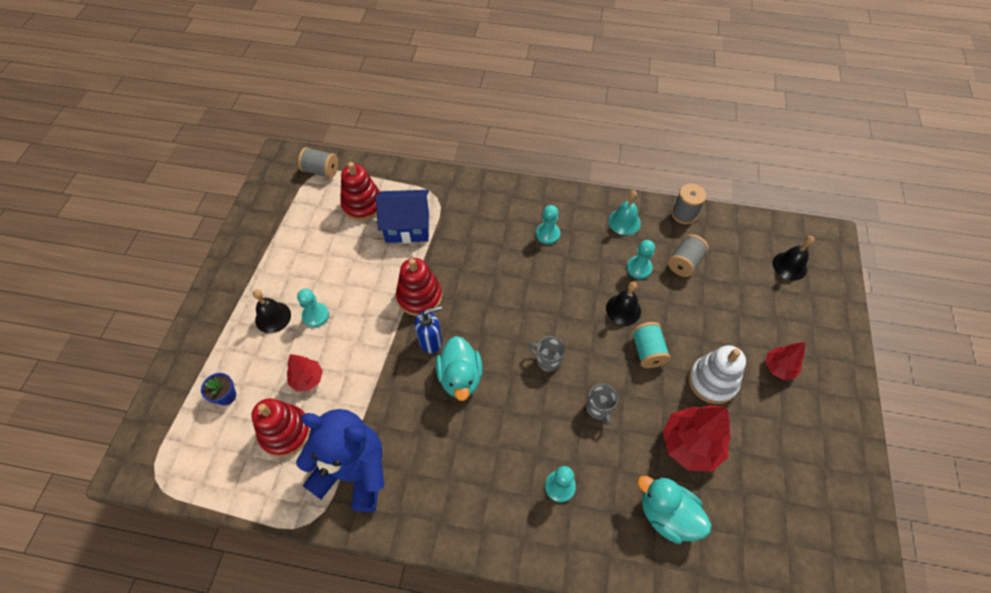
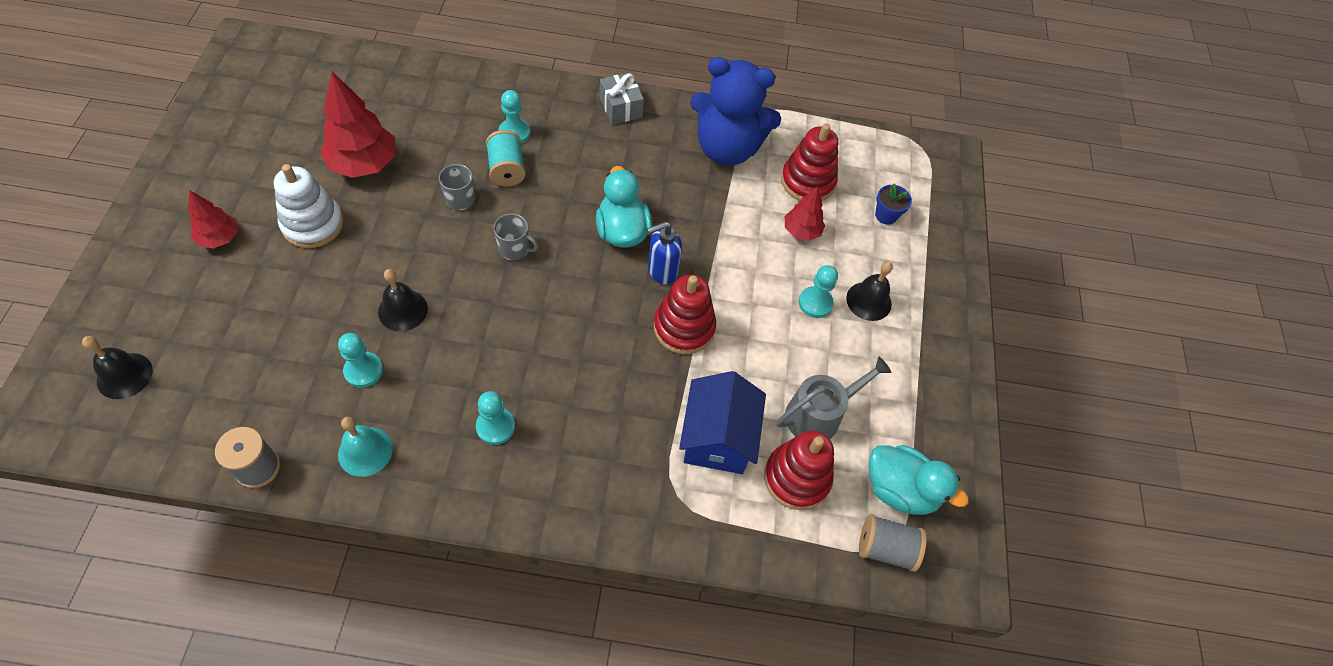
camera: 170 degrees right, 0 degrees up
blue house [376,190,429,243] -> blue house turned 75 degrees counterclockwise [679,371,766,474]
turquoise spool [631,322,671,368] -> turquoise spool moved to [486,130,525,187]
turquoise duck [637,476,711,544] -> turquoise duck moved to [869,445,969,515]
grey spool [668,234,709,277] -> none
none -> grey gift [600,73,644,124]
none -> grey watering can [777,357,892,439]

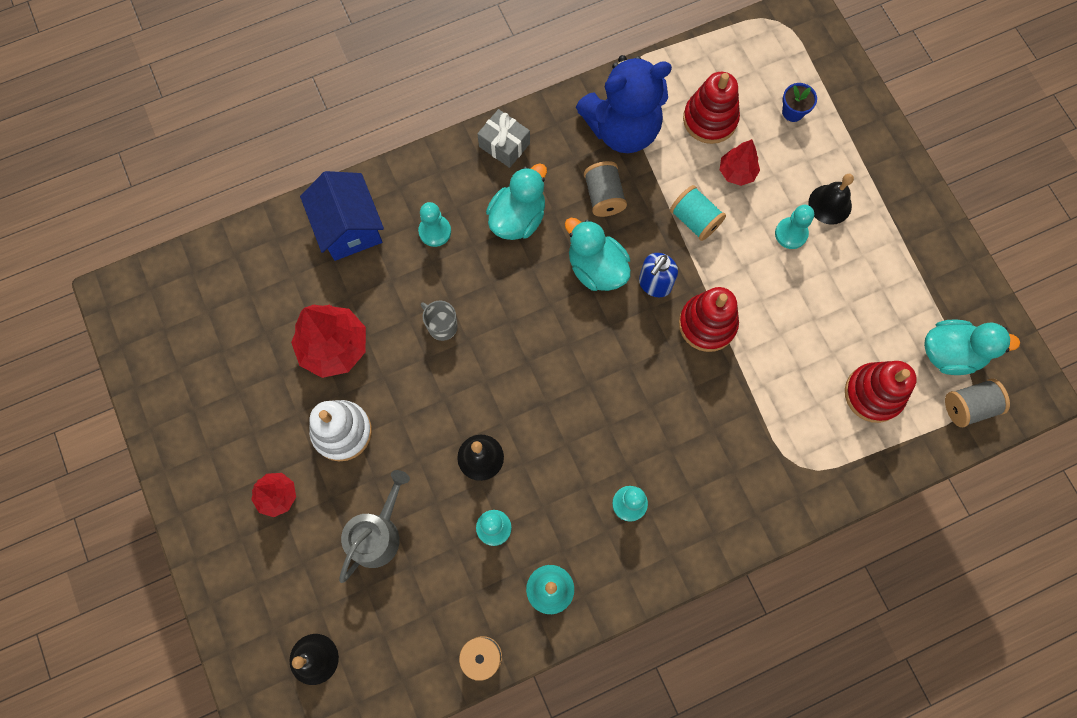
camera: 25 degrees left, 15 degrees up
turquoise spool [486,130,525,187] -> turquoise spool moved to [670,185,726,241]
grey mug [493,214,539,260] -> none
blue house [679,371,766,474] -> blue house moved to [300,171,384,261]
grey watering can [777,357,892,439] -> grey watering can moved to [339,470,410,583]
none -> turquoise duck [486,163,547,240]
none -> grey spool [584,161,627,217]

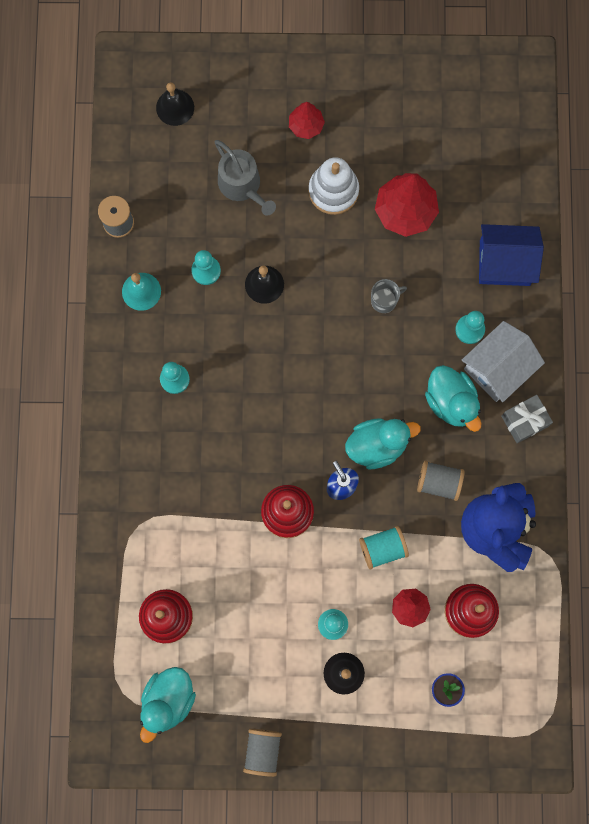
camera: 115 degrees right, 5 degrees up
grey spool [945,379,1010,427] -> grey spool moved to [243,729,282,777]
none -> white house [462,321,545,402]

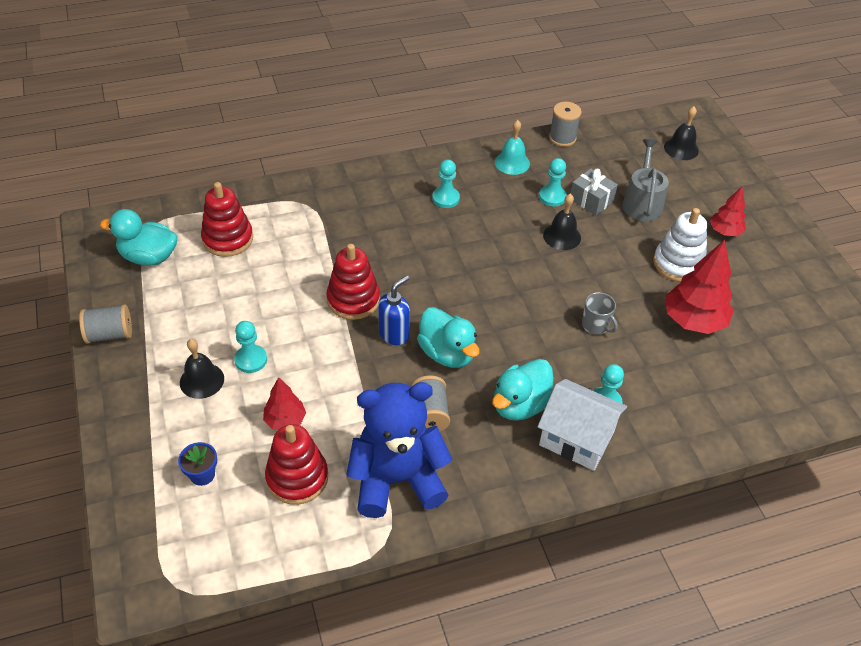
camera: 70 degrees right, 30 degrees down
grey watering can [215,140,276,216] -> grey watering can turned 150 degrees clockwise [622,139,669,221]
turquoise spool [359,526,409,570] -> none
blue house [479,224,544,286] -> none
grey gift [501,395,553,443] -> grey gift moved to [571,169,618,216]

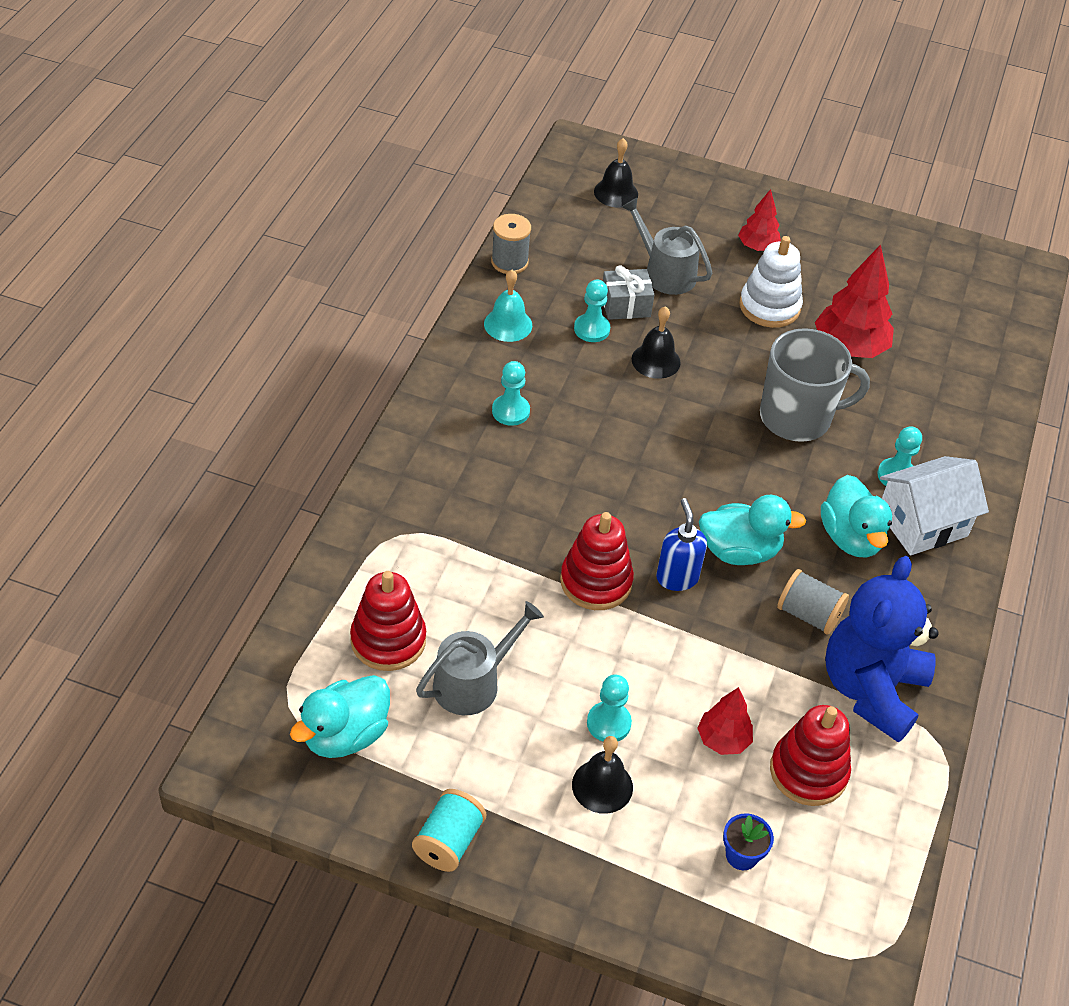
camera: 55 degrees left, 0 degrees up
grey spool [79,304,132,344] -> turquoise spool [412,789,486,872]
grey mug [582,292,618,335] -> grey mug [760,328,870,442], size x2.16
none -> grey watering can [416,601,544,715]

